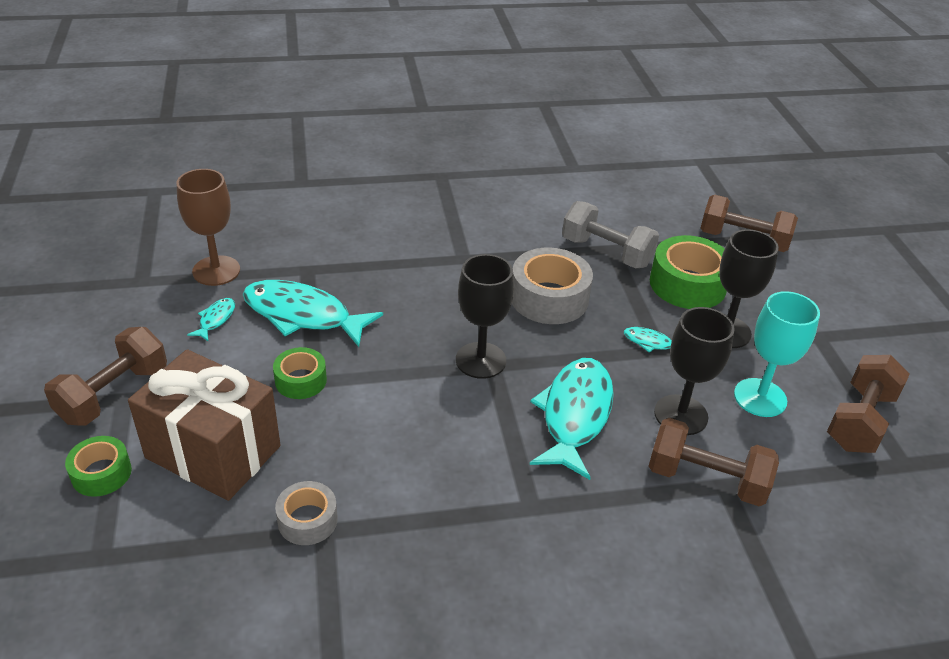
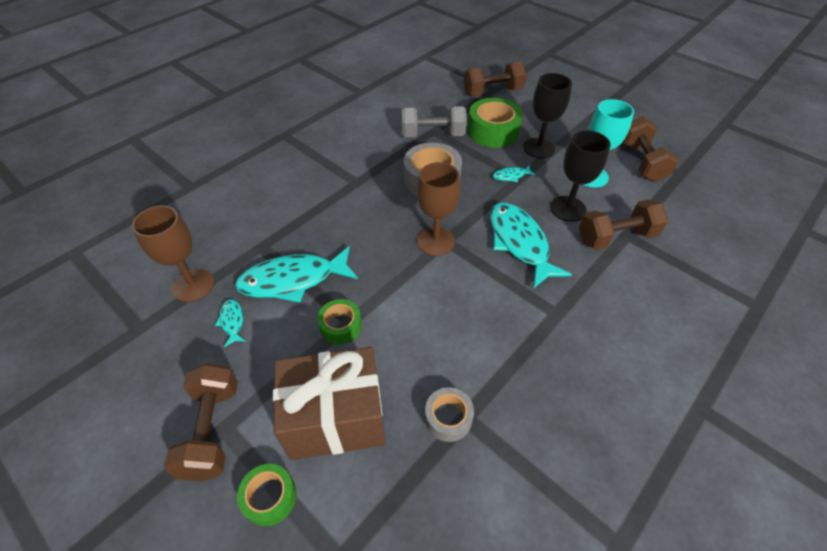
camera: 35 degrees left, 10 degrees up
black goblet [456,254,514,379] -> brown goblet [417,162,460,256]

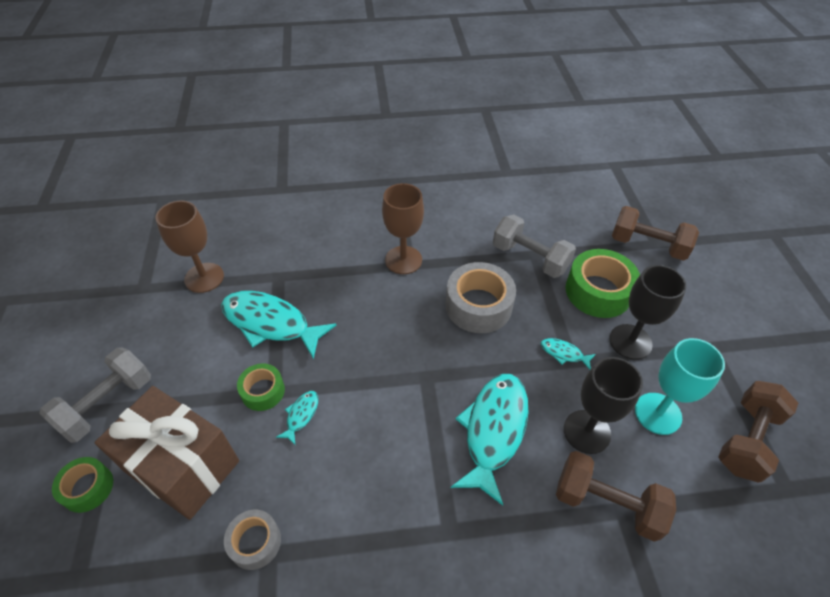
camera: 40 degrees right, 0 degrees up
brown dumbbell [164,363,238,481] -> grey dumbbell [39,347,151,443]
turquoise fish [215,299,245,347] -> turquoise fish moved to [276,391,318,445]
brown goblet [417,162,460,256] -> brown goblet moved to [382,183,424,274]

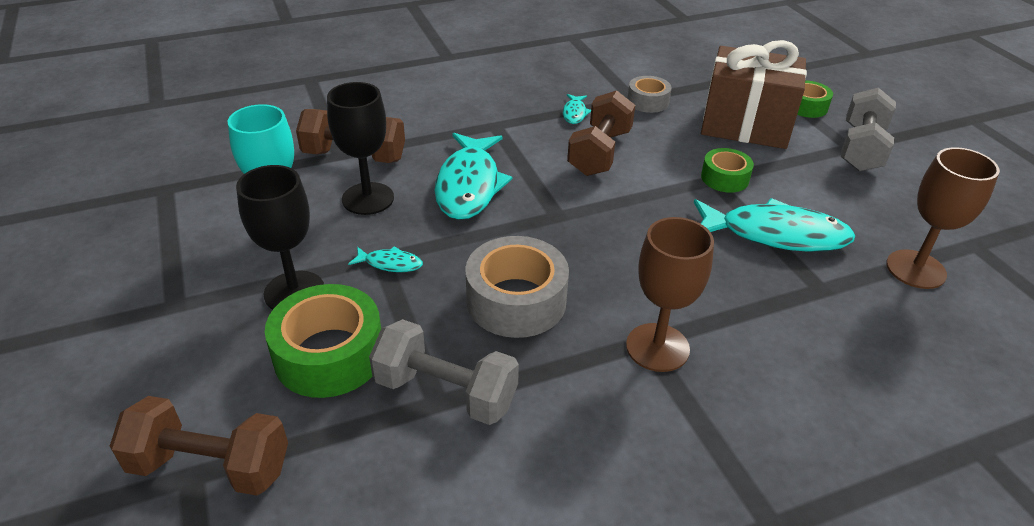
camera: 165 degrees right, 10 degrees down
turquoise fish [276,391,318,445] -> turquoise fish moved to [563,94,591,124]
brown dumbbell [718,381,798,483] -> brown dumbbell moved to [567,90,635,176]

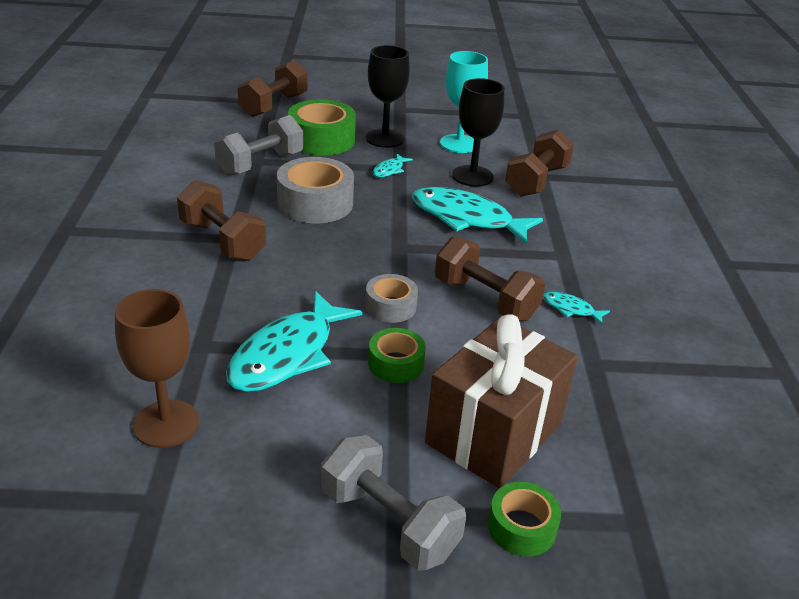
camera: 110 degrees right, 5 degrees down
brown goblet [626,217,714,372] -> brown dumbbell [177,180,266,261]
grey tape [627,76,672,113] -> grey tape moved to [365,274,418,323]

